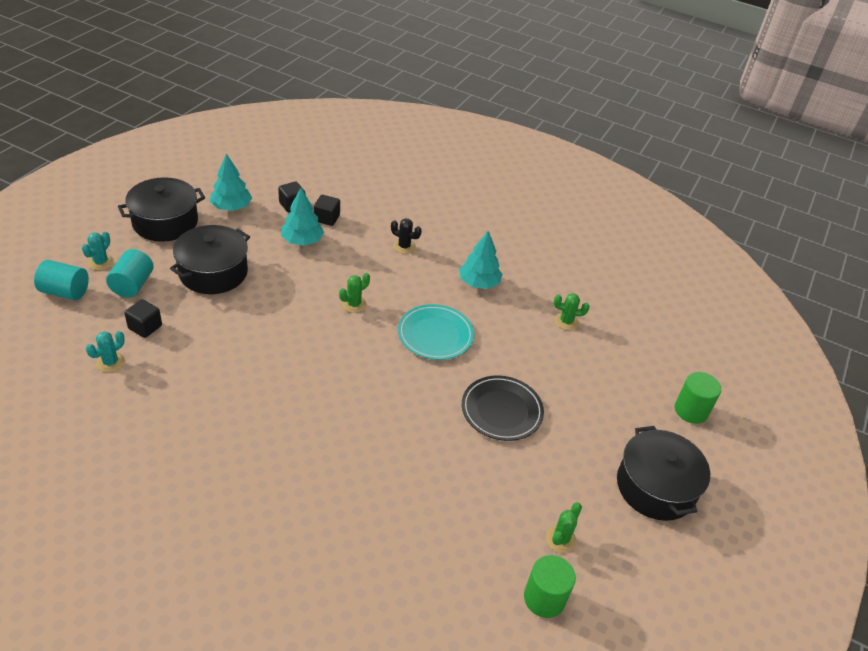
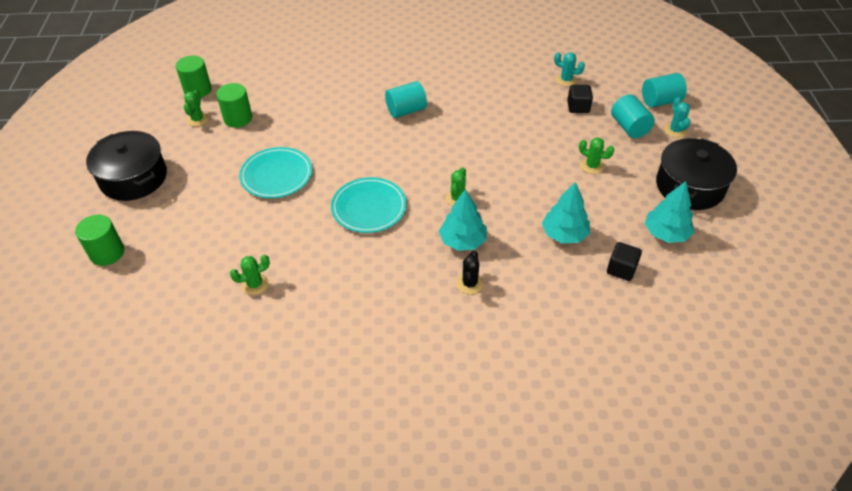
camera: 155 degrees right, 5 degrees up
turquoise cactus [86,331,125,372] -> turquoise cactus turned 75 degrees counterclockwise [554,52,585,86]
black pot [170,225,250,294] -> green cactus [579,138,614,174]
black cube [314,195,340,226] -> none
black cactus [391,218,422,254] -> black cactus turned 75 degrees counterclockwise [456,250,484,294]
turquoise tree [459,231,503,289] -> turquoise tree moved to [439,189,487,251]
black plate [462,375,544,441] -> turquoise plate [239,147,312,198]
none -> green cylinder [216,83,252,128]
none -> turquoise cylinder [385,81,427,118]

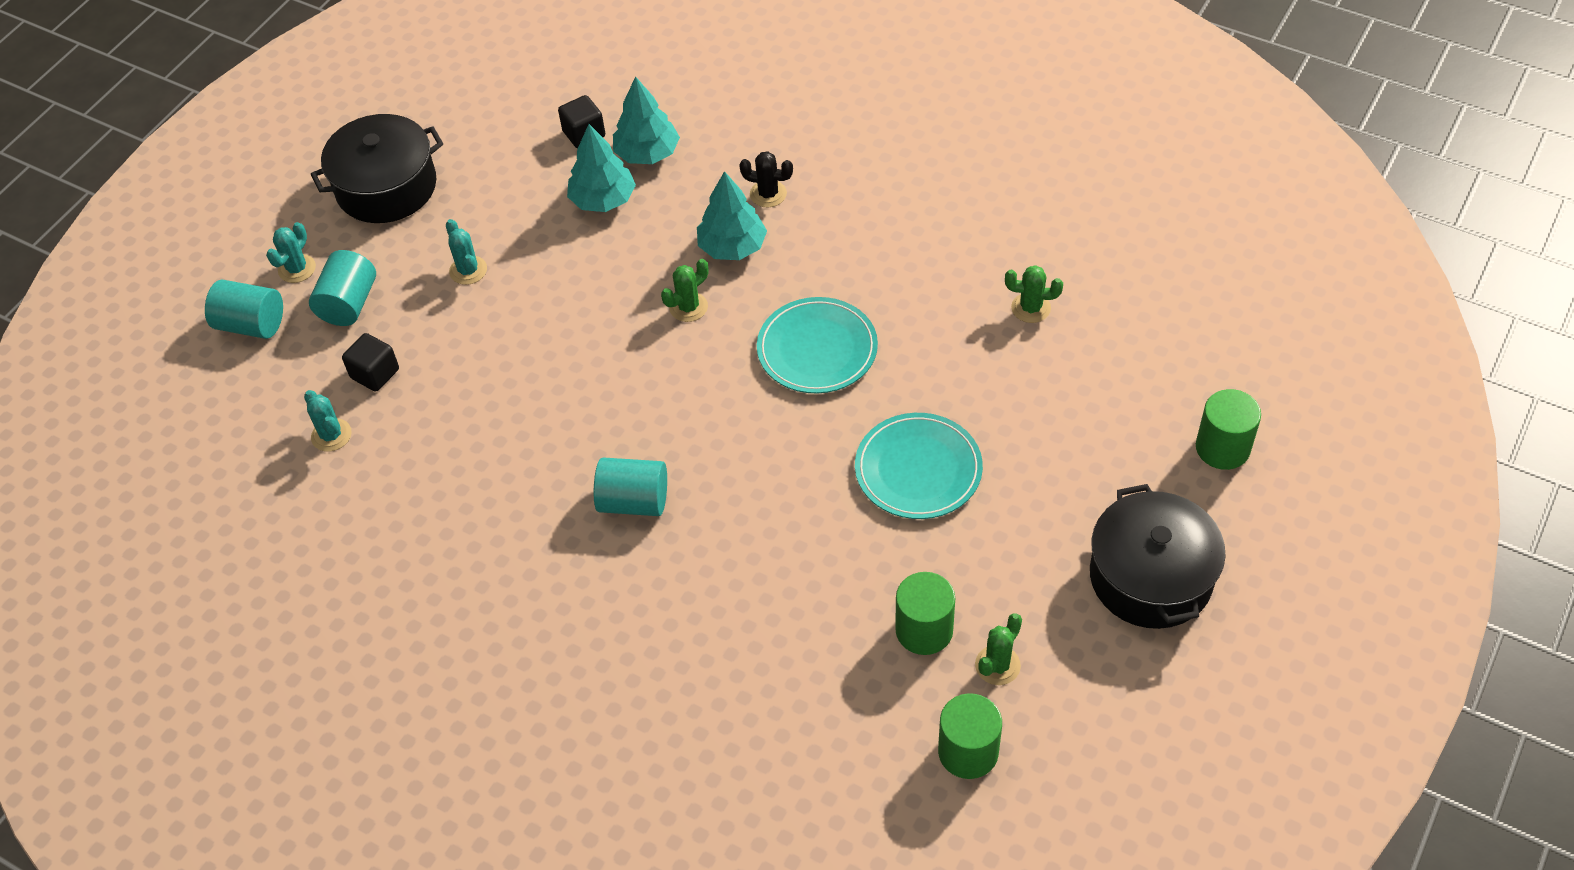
camera: 145 degrees left, 5 degrees up
black cactus [456,250,484,294] -> black cactus turned 60 degrees clockwise [739,151,793,207]
green cactus [579,138,614,174] -> turquoise cactus [446,219,487,285]
turquoise tree [645,181,695,243] -> turquoise tree moved to [613,76,680,164]

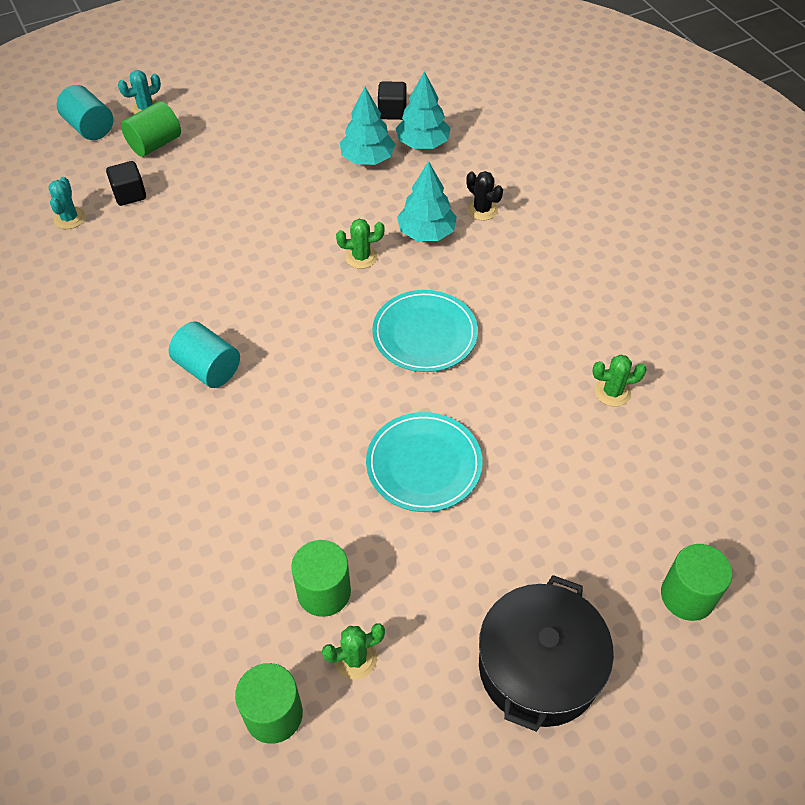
camera: 30 degrees right, 0 degrees up
turquoise cylinder [309,250,376,326] -> green cylinder [121,101,181,157]
black pot [311,114,443,223] -> none
turquoise cactus [446,219,487,285] -> none
green cactus [1005,265,1063,323] -> green cactus turned 45 degrees counterclockwise [593,355,647,406]

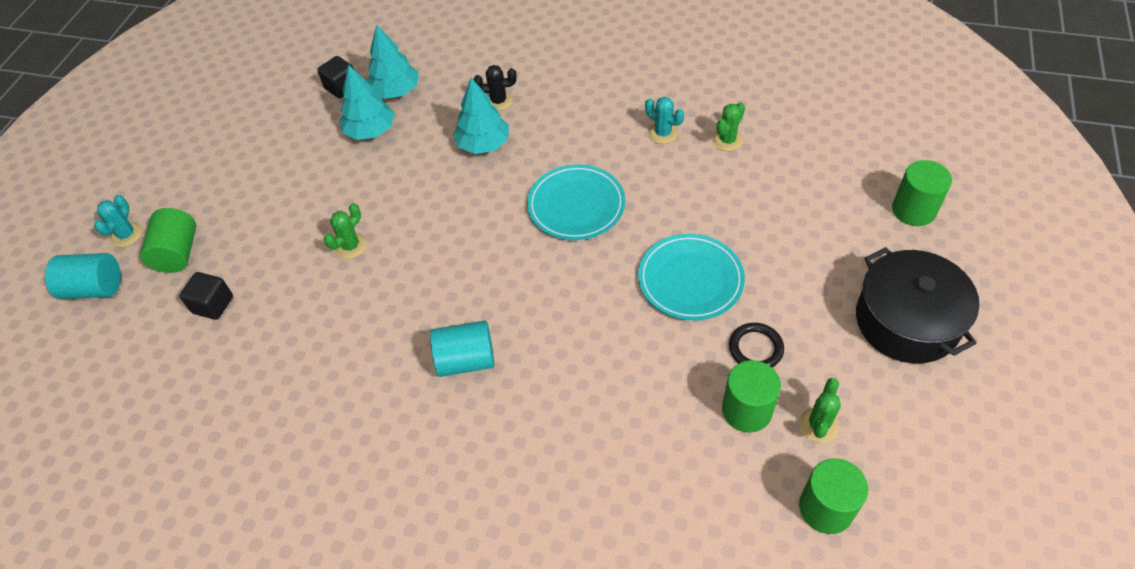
camera: 45 degrees left, 0 degrees up
turquoise cactus [49,177,86,229] -> turquoise cactus moved to [645,97,684,144]
green cactus [336,219,384,269] -> green cactus moved to [324,203,367,259]
none -> black ring [729,323,784,367]

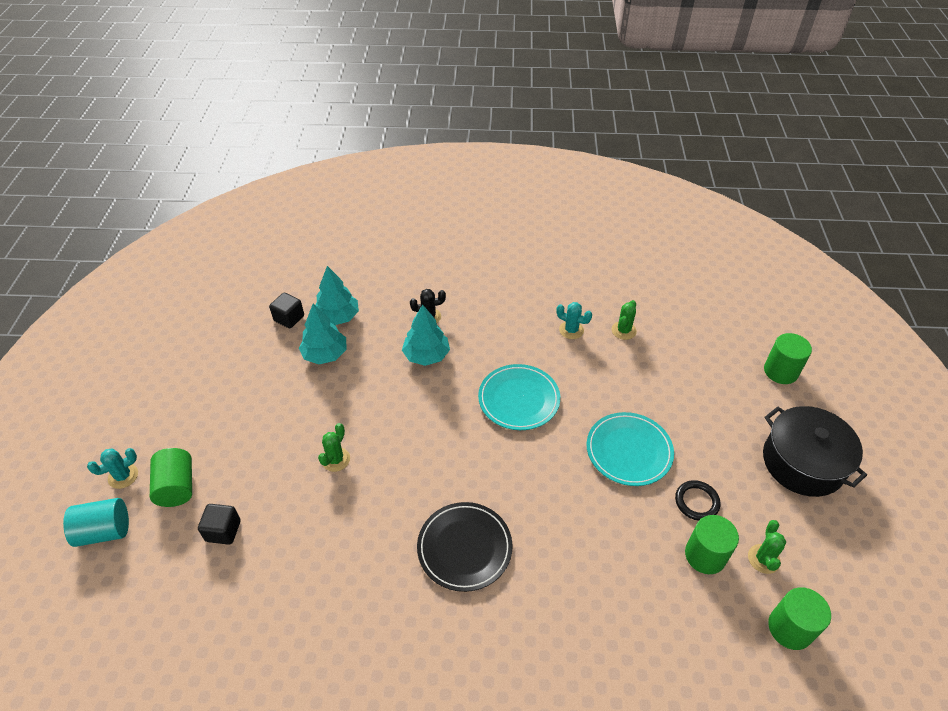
camera: 15 degrees left, 5 degrees down
turquoise cactus [94,195,143,247] -> turquoise cactus turned 60 degrees clockwise [87,448,138,489]
turquoise cylinder [430,321,494,377] -> black plate [417,502,513,592]

